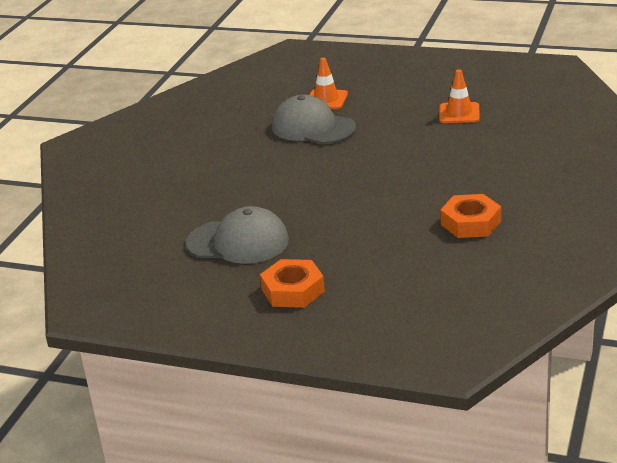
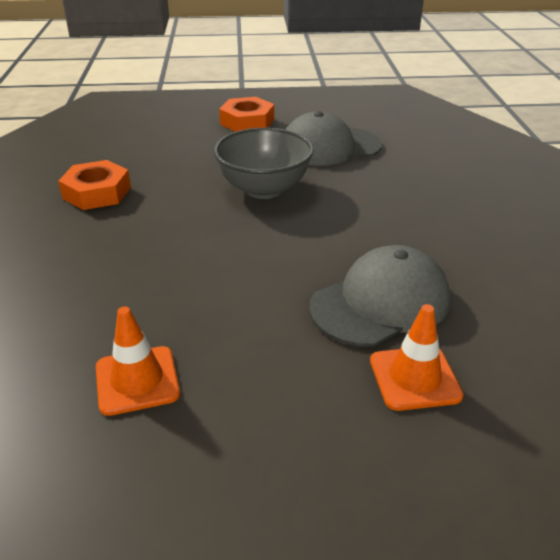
camera: 155 degrees right, 5 degrees up
grey cap [272,95,356,144] -> grey cap turned 45 degrees counterclockwise [309,245,450,347]
none -> grey bowl [213,128,314,199]

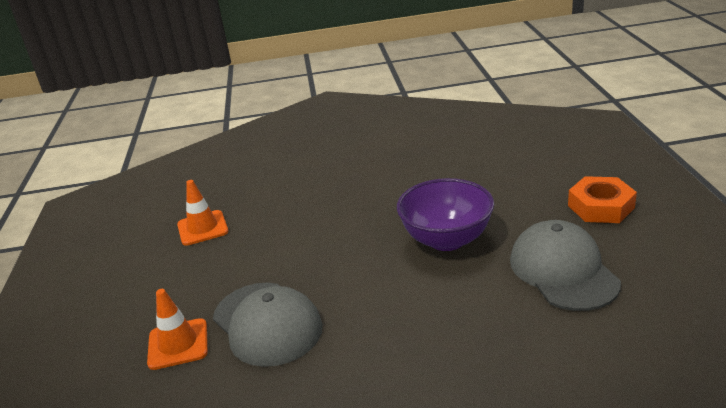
camera: 90 degrees right, 5 degrees down
orange nut [58,160,131,210] -> none
grey bowl [213,128,314,199] -> purple bowl [397,178,494,251]

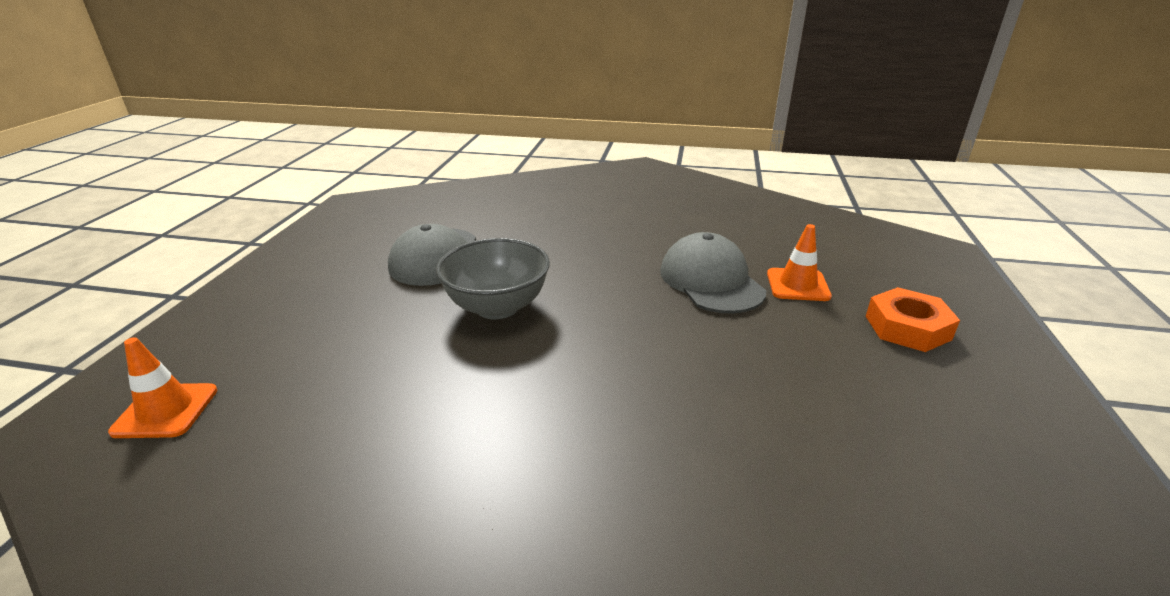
camera: 165 degrees left, 0 degrees up
orange traffic cone [177,180,229,246] -> orange traffic cone moved to [108,337,218,438]
purple bowl [397,178,494,251] -> grey bowl [436,238,550,319]
orange nut [568,176,637,223] -> orange nut moved to [866,287,960,352]

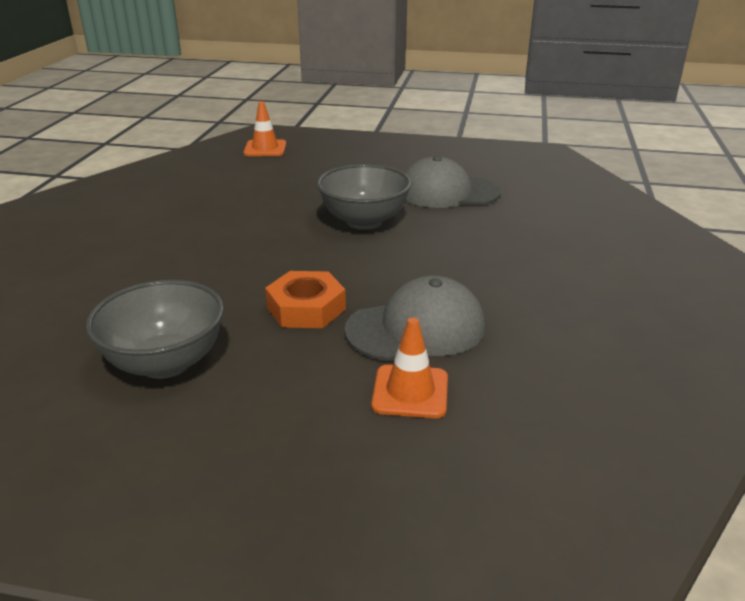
camera: 90 degrees right, 0 degrees up
orange nut [866,287,960,352] -> orange nut moved to [265,271,346,328]
none -> grey bowl [86,280,224,379]

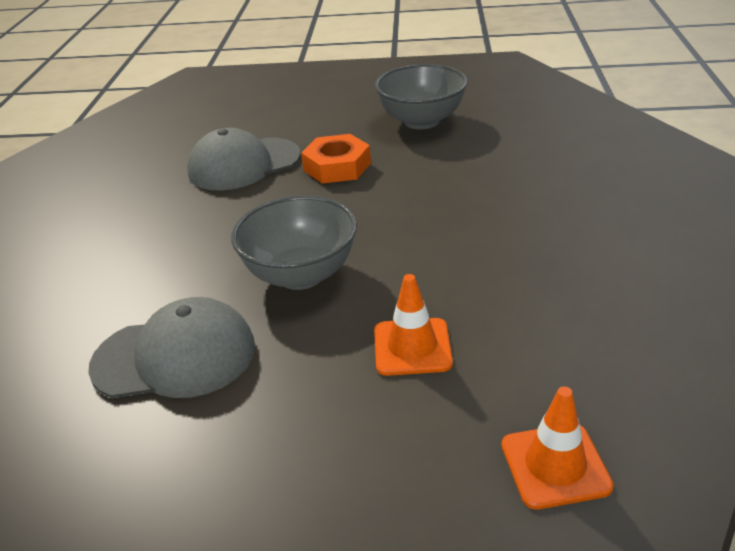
camera: 175 degrees right, 5 degrees up
orange traffic cone [371,318,448,418] -> orange traffic cone moved to [374,274,453,376]

